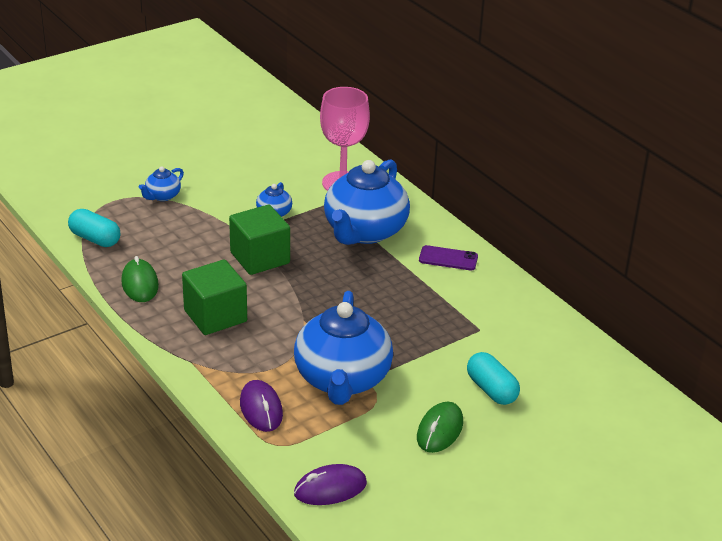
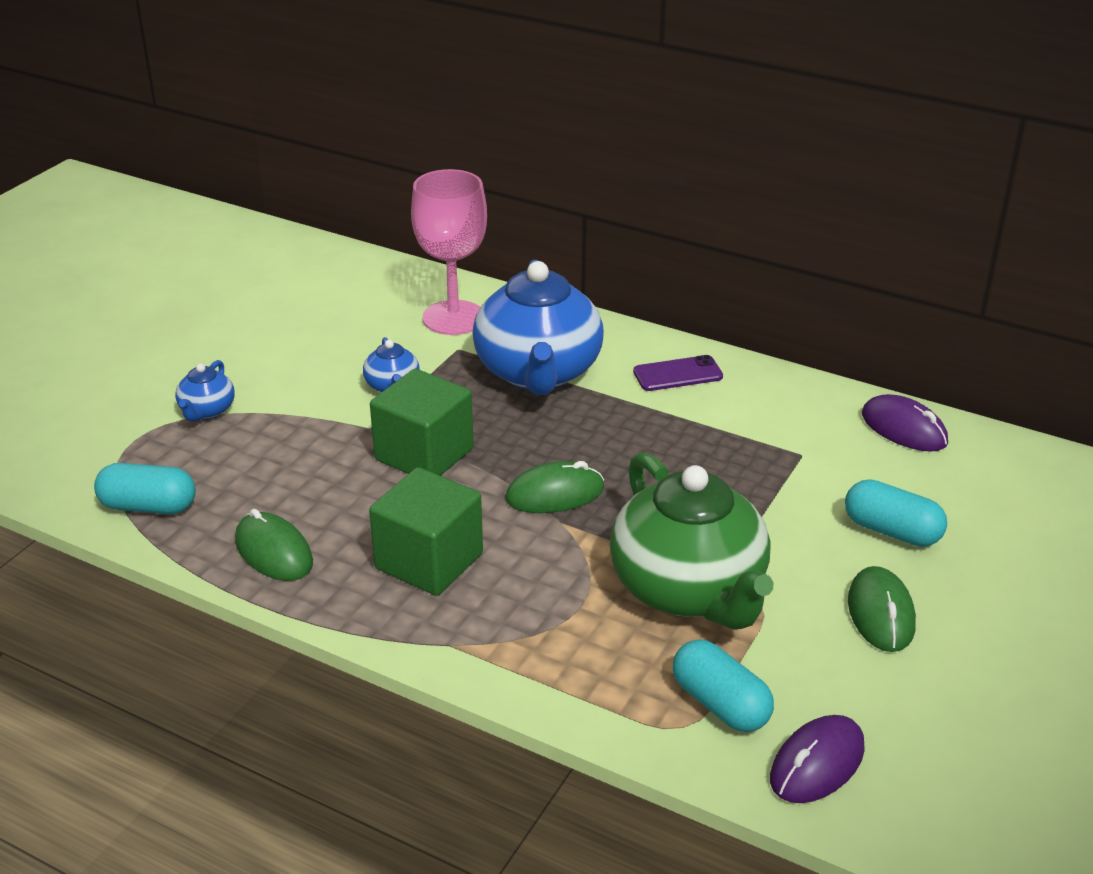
camera: 25 degrees left, 0 degrees up
purple mouse [240,380,283,432] -> purple mouse moved to [862,394,948,452]
blue teapot [294,291,393,405] -> green teapot [610,452,774,630]
none -> green mouse [506,461,604,513]
none -> turquoise capsule [673,639,774,732]

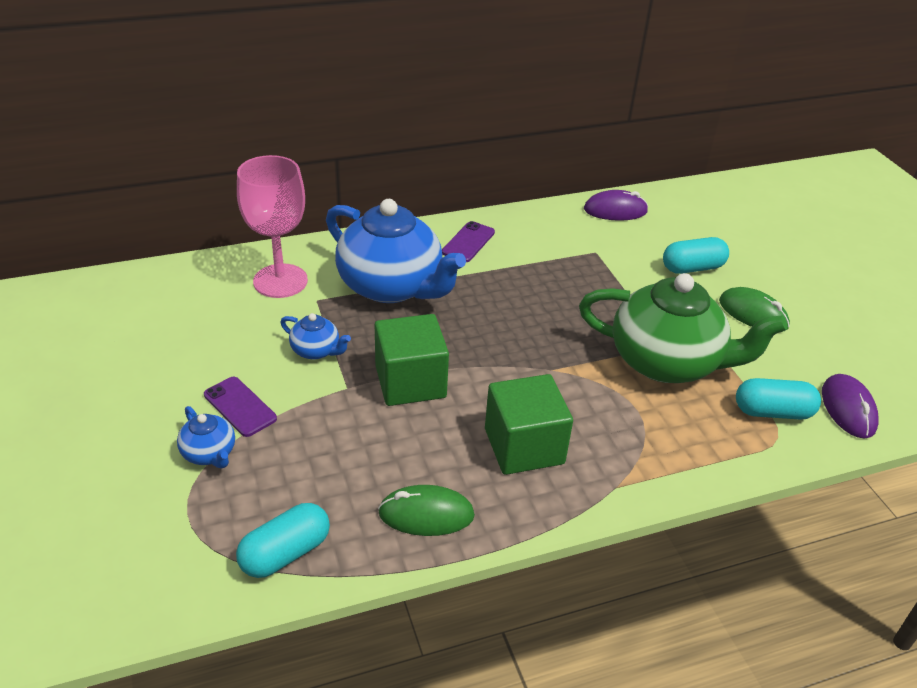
camera: 50 degrees left, 5 degrees up
green mouse [506,461,604,513] -> none
none -> purple phone [204,377,277,437]

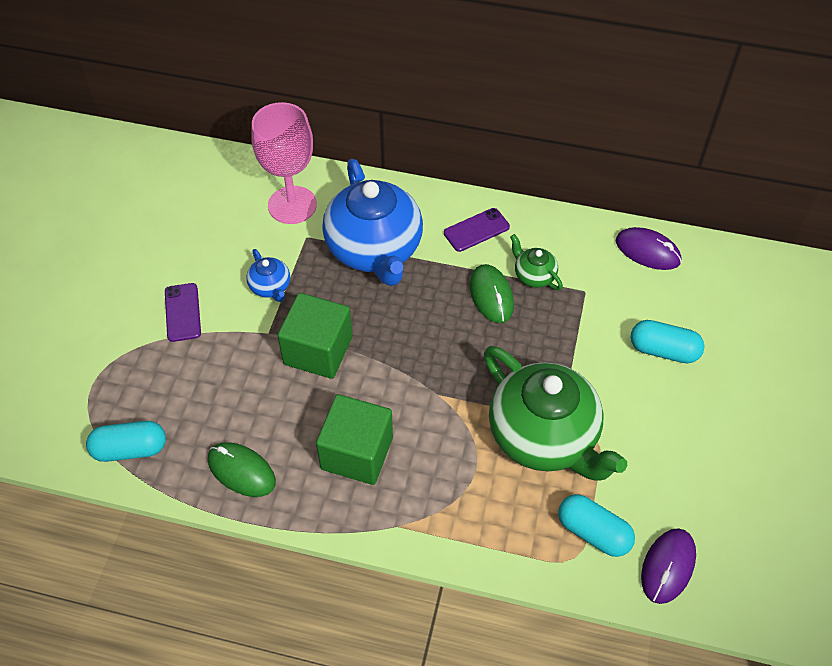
camera: 35 degrees right, 15 degrees up
blue teapot [177,406,235,468] -> none
green mouse [719,287,790,332] -> green mouse moved to [469,264,514,323]
none -> green teapot [510,234,563,290]

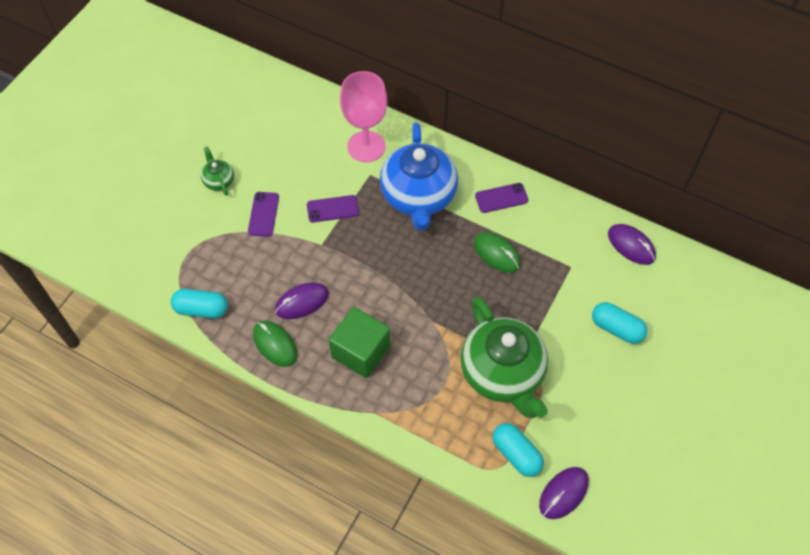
camera: 15 degrees right, 5 degrees up
blue teapot [246,249,290,302] -> purple phone [307,195,359,223]
green cube [278,293,352,379] -> none
green mouse [469,264,514,323] -> green mouse turned 45 degrees counterclockwise [474,232,521,273]
green teapot [510,234,563,290] -> green teapot moved to [201,146,234,196]
none -> purple mouse [275,282,329,319]

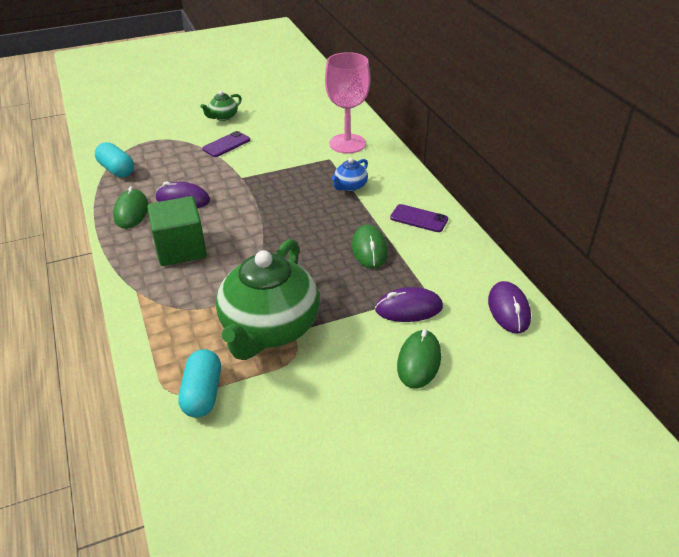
camera: 40 degrees right, 20 degrees down
green teapot [201,146,234,196] -> green teapot turned 150 degrees counterclockwise [200,91,242,121]
purple phone [307,195,359,223] -> none
blue teapot [380,122,458,231] -> blue teapot [331,158,368,191], size x0.43
purple mouse [539,467,589,519] -> purple mouse moved to [375,287,443,322]
turquoise capsule [592,302,647,344] -> green mouse [397,329,441,389]

